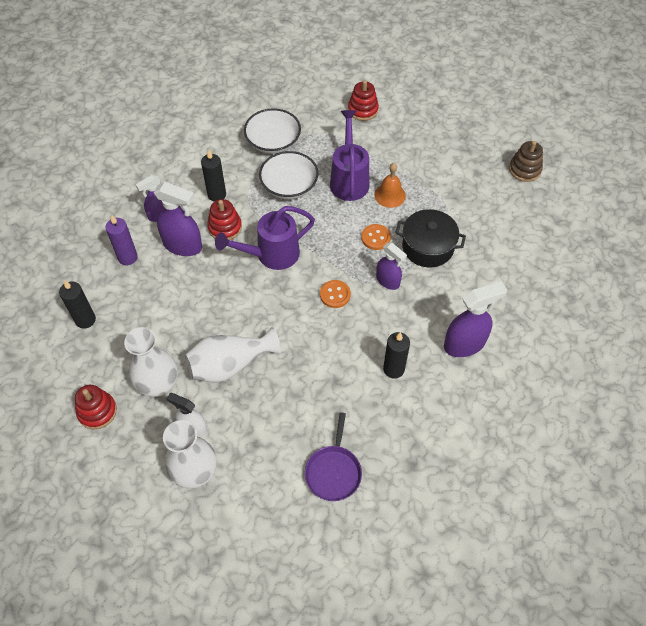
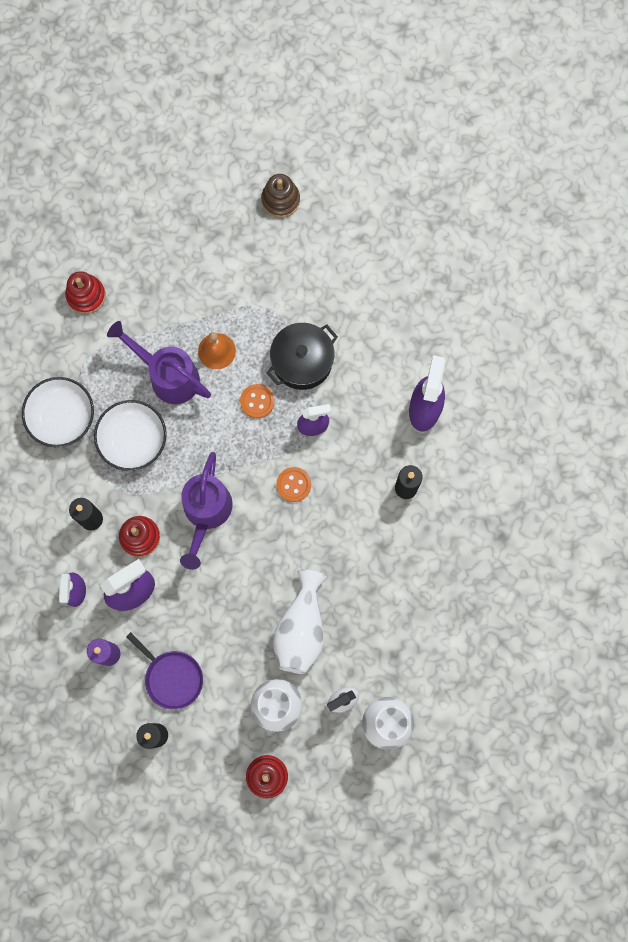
camera: 55 degrees left, 20 degrees up
purple pan [305,413,362,501] -> purple pan moved to [126,632,203,710]

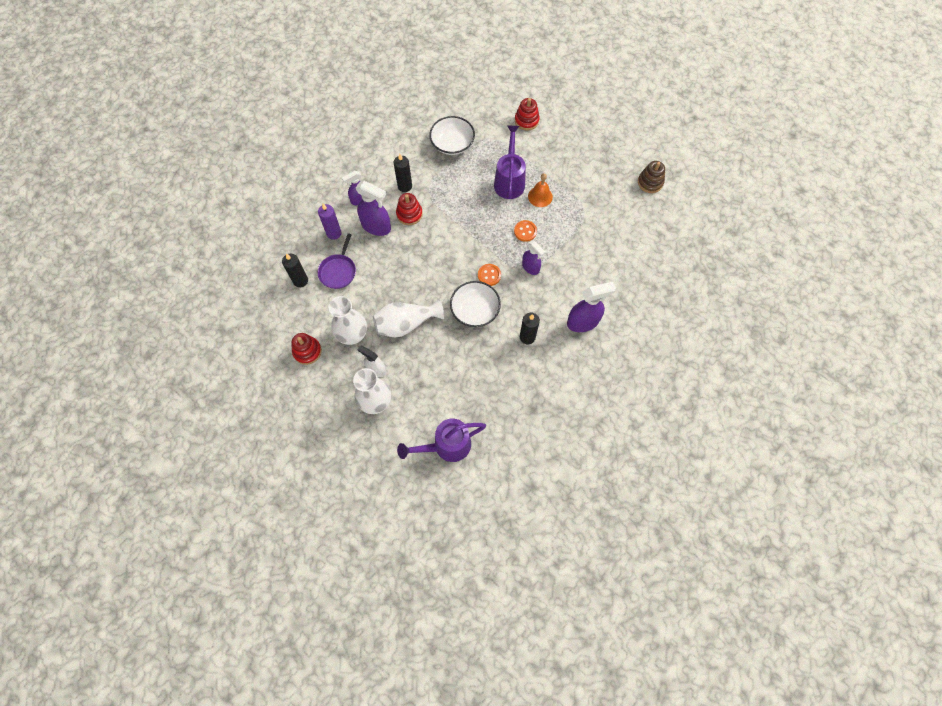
camera: 60 degrees right, 10 degrees down
white bowl [94,400,167,471] -> white bowl moved to [450,281,501,327]
purple watering can [180,452,233,570] -> purple watering can moved to [397,419,486,462]
black pot [267,323,338,390] -> none

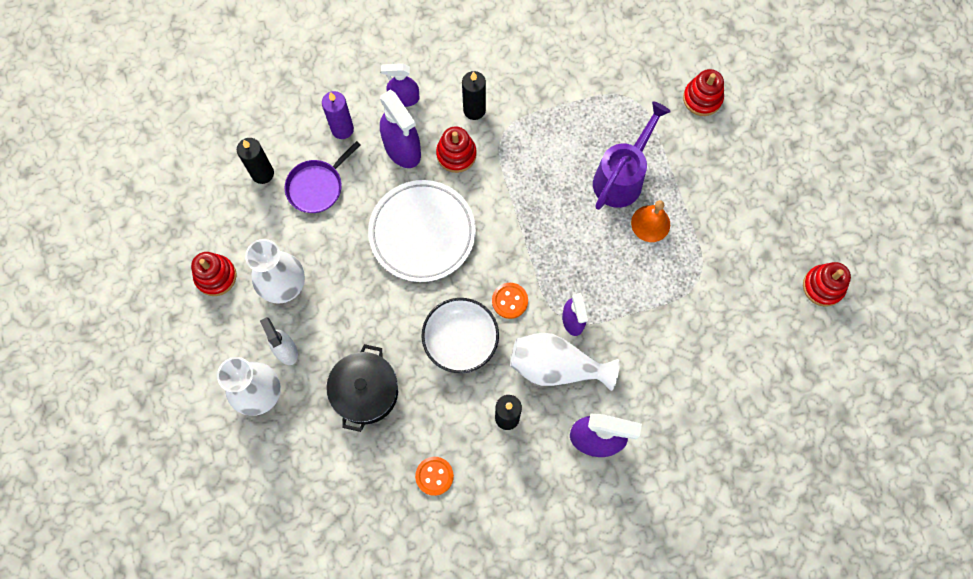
camera: 30 degrees right, 5 degrees up
white vase [373,299,444,337] -> white vase moved to [510,333,620,391]
purple watering can [397,419,486,462] -> none
white bowl [429,116,475,155] -> none
orange button [514,220,537,242] -> orange button moved to [415,457,454,496]
brown stacking toy [638,161,665,193] -> red stacking toy [803,262,851,307]
none -> black pot [326,344,398,432]
none -> white plate [368,180,476,282]

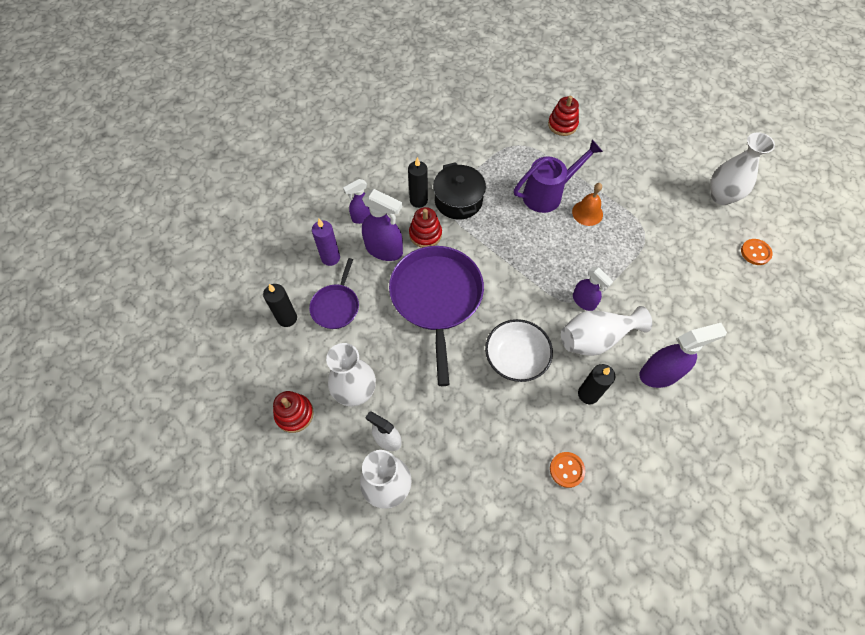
camera: 30 degrees left, 10 degrees down
black pot [326,344,398,432] -> black pot moved to [433,162,486,219]
white plate [368,180,476,282] -> purple pan [389,246,484,386]
orange button [492,283,528,319] -> orange button moved to [741,239,773,265]
purple watering can [593,101,671,210] -> purple watering can turned 60 degrees clockwise [514,140,603,213]
red stacking toy [803,262,851,307] -> white vase [710,132,775,205]

